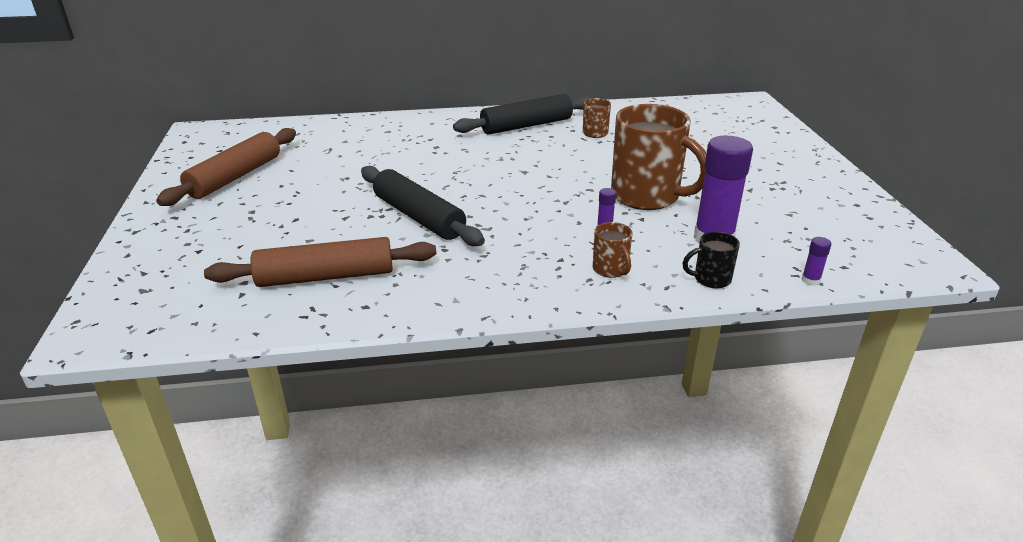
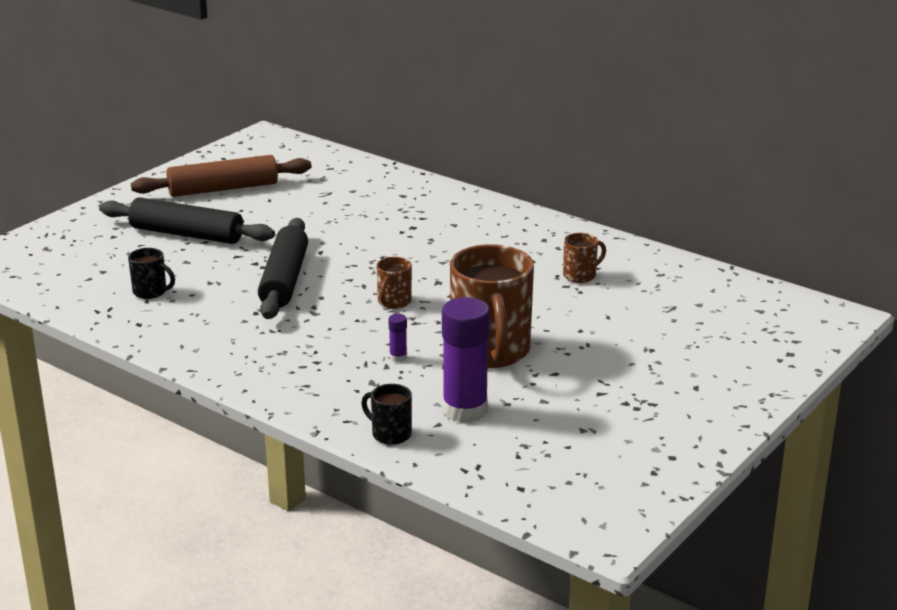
camera: 45 degrees right, 5 degrees down
brown rolling pin [204,237,436,287] -> black mug [128,248,175,299]
black rolling pin [453,94,592,134] -> black rolling pin moved to [99,198,275,244]
brown mug [593,222,633,278] -> brown mug moved to [377,257,412,309]
purple glue stick [802,237,831,286] -> none

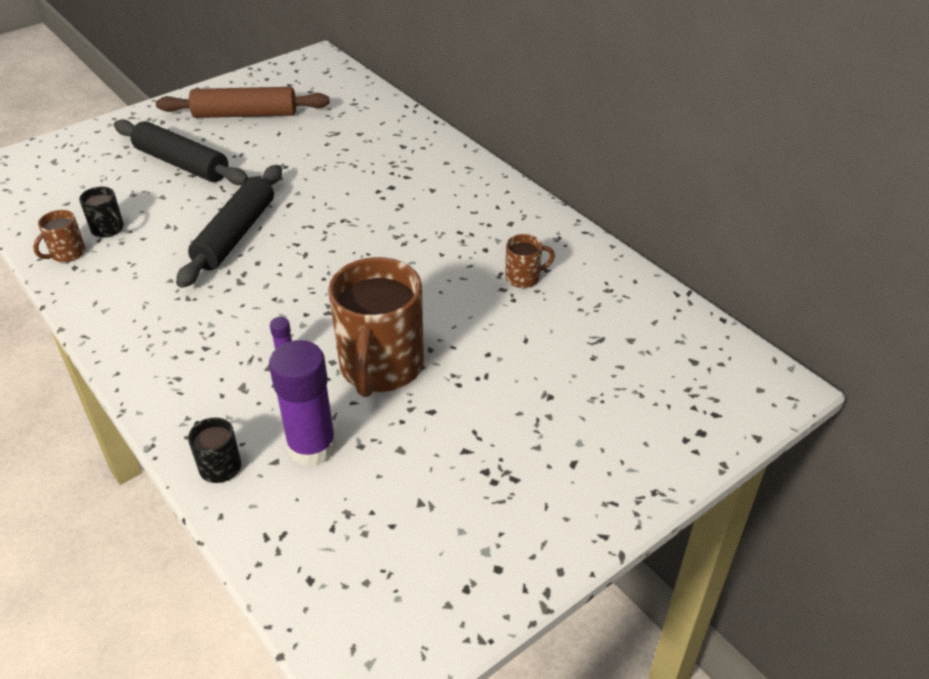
camera: 15 degrees right, 15 degrees up
brown mug [377,257,412,309] -> brown mug moved to [33,210,85,262]

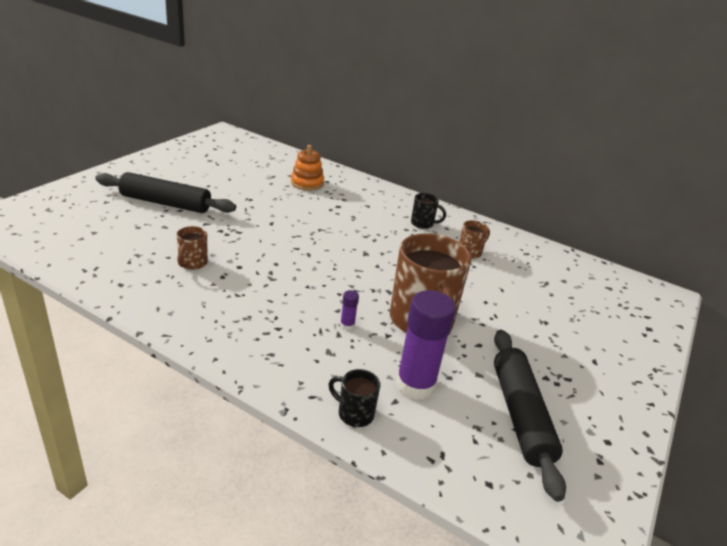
camera: 25 degrees left, 10 degrees down
brown mug [33,210,85,262] -> brown mug moved to [177,226,208,270]
black mug [79,187,124,238] -> black mug moved to [411,193,446,229]
brown rolling pin [156,87,330,118] -> none
black rolling pin [176,165,282,288] -> black rolling pin moved to [494,330,566,502]
none -> orange stacking toy [291,145,324,191]

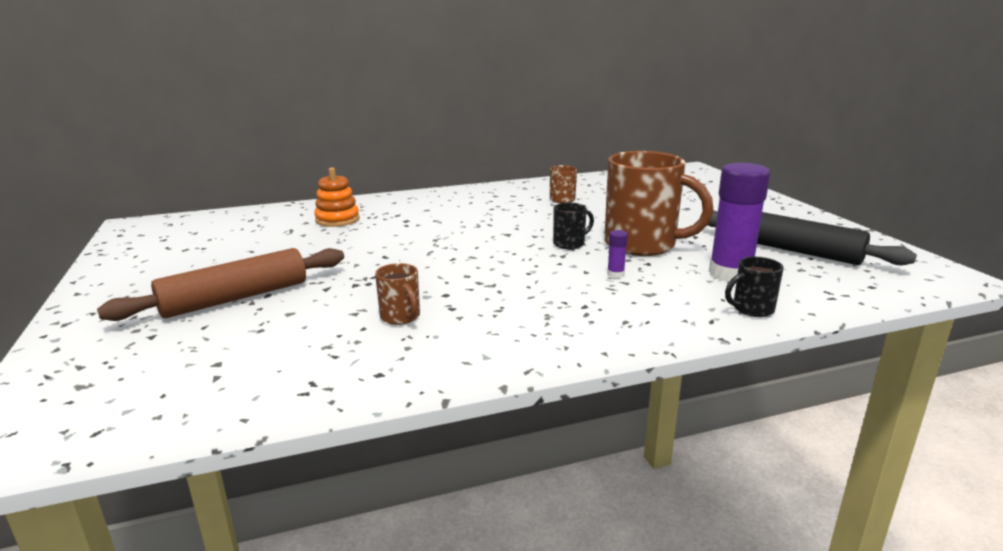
camera: 45 degrees left, 10 degrees down
black rolling pin [95,172,236,213] -> brown rolling pin [97,248,344,321]
black mug [411,193,446,229] -> black mug moved to [553,203,594,249]

